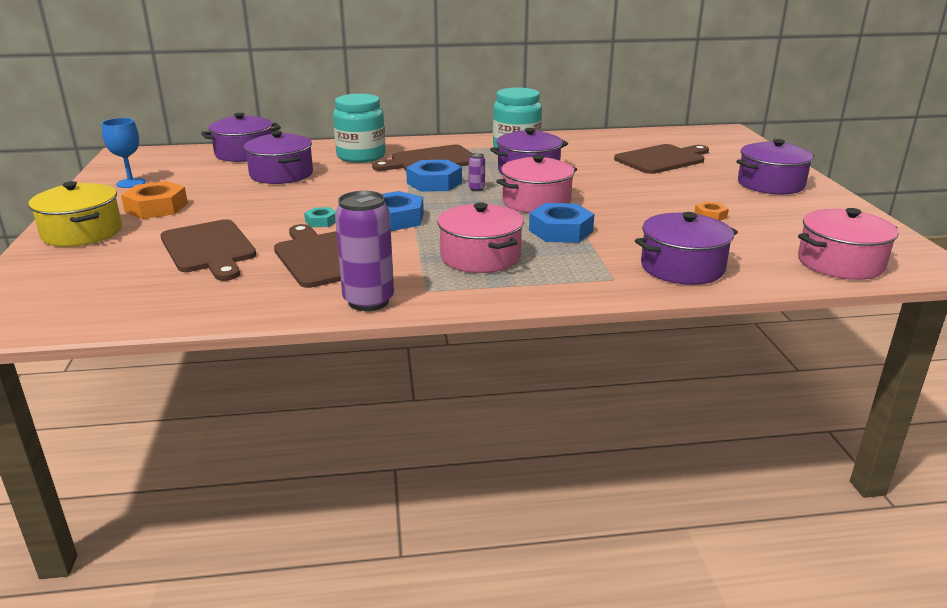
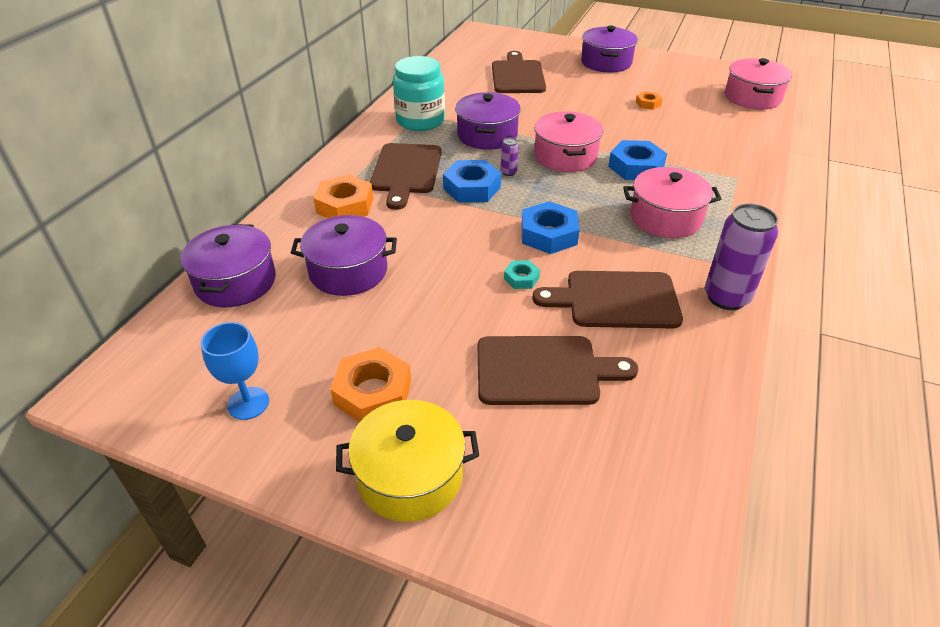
camera: 60 degrees left, 15 degrees up
turquoise jar [333,94,386,163] -> orange nut [314,175,373,218]
purple pot [635,212,738,285] -> none

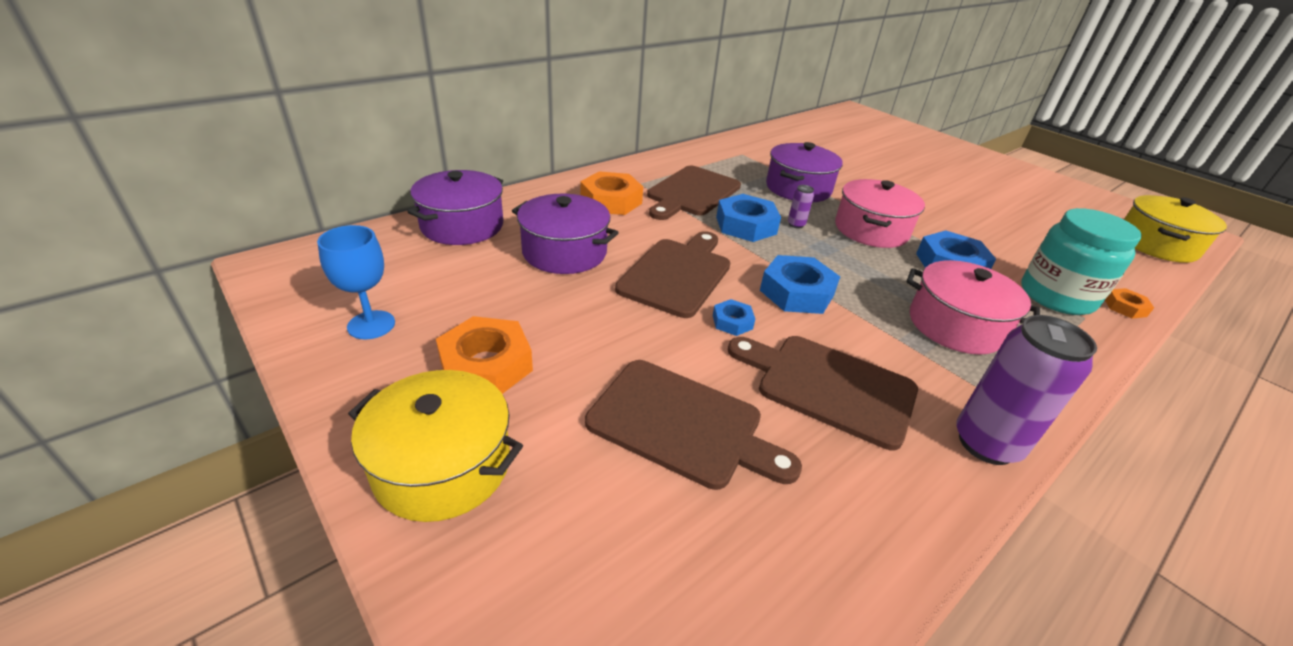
camera: 25 degrees right, 5 degrees down
turquoise jar [393,56,445,131] -> turquoise jar moved to [1021,208,1142,315]
brown cutting board [492,51,546,93] -> brown cutting board moved to [615,231,730,318]
turquoise nut [504,260,540,289] -> blue nut [713,299,755,336]
purple pot [581,26,638,73] -> none
orange nut [636,91,662,110] -> orange nut moved to [1105,288,1154,319]
pink pot [725,58,792,110] -> yellow pot [1124,195,1227,263]

